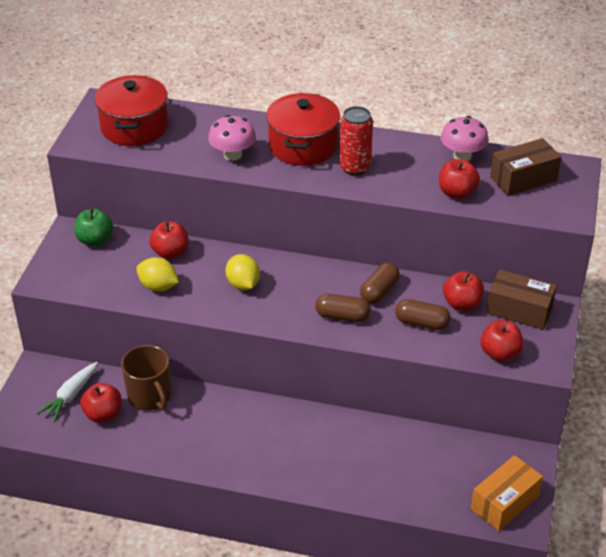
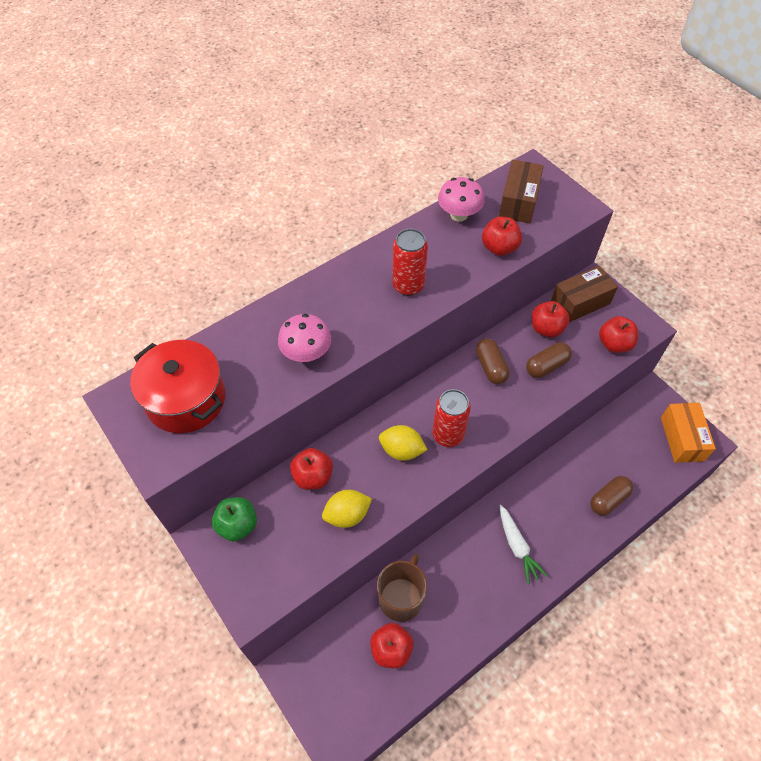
camera: 50 degrees left, 15 degrees up
white carrot [37,362,98,422] -> white carrot moved to [500,505,547,584]
brown mug [121,345,171,411] -> brown mug turned 75 degrees counterclockwise [377,553,427,622]
red pot [266,93,340,166] -> none
brown capsule [315,294,370,322] -> brown capsule moved to [590,476,633,516]
none -> red can [432,389,471,447]

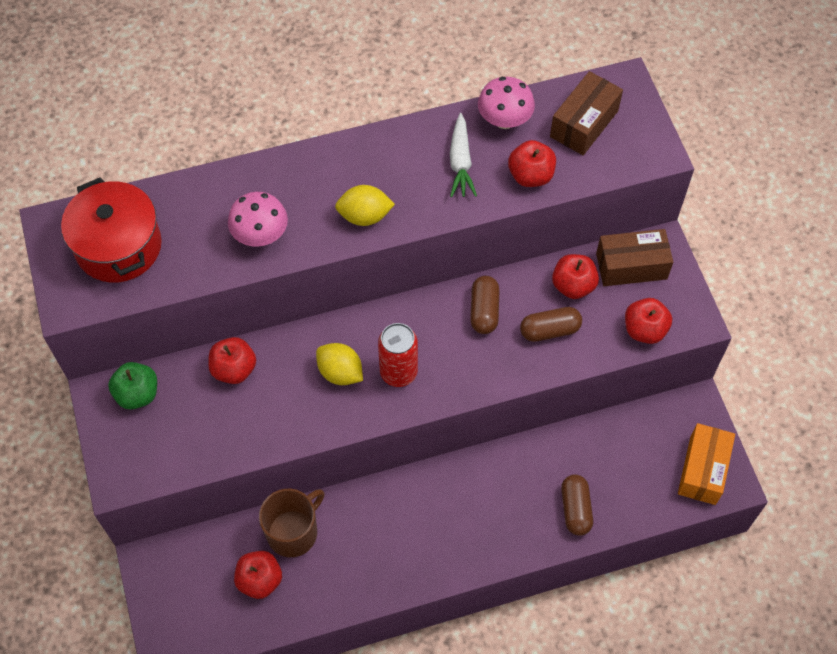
camera: 20 degrees right, 5 degrees up
yellow lemon [322,490,372,528] -> yellow lemon moved to [335,185,395,226]
red can [392,229,428,296] -> none
white carrot [500,505,547,584] -> white carrot moved to [450,113,477,197]
brown capsule [590,476,633,516] -> brown capsule turned 75 degrees counterclockwise [561,474,593,536]

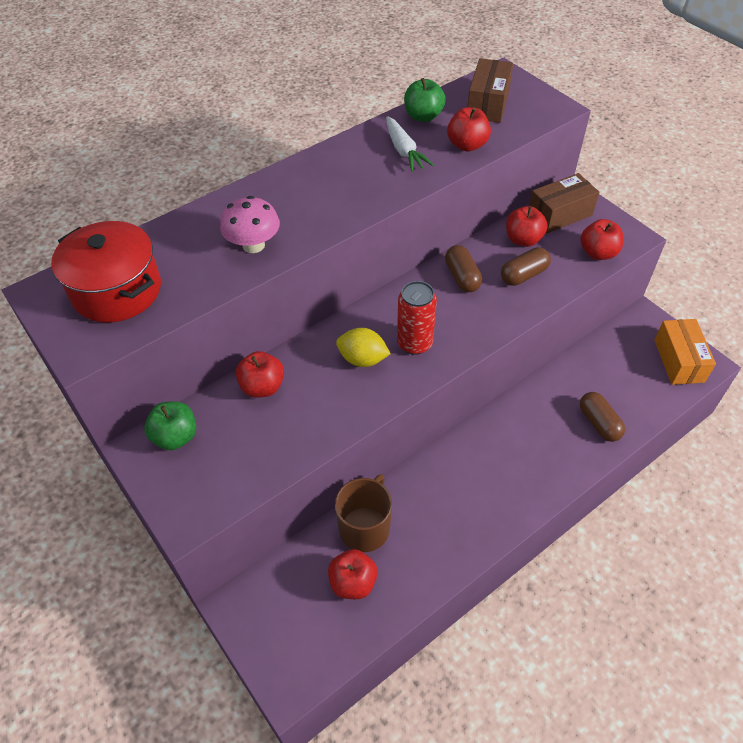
camera: 20 degrees left, 10 degrees down
yellow lemon [335,185,395,226] -> none
pink mushroom [478,77,535,129] -> green apple [404,78,446,122]

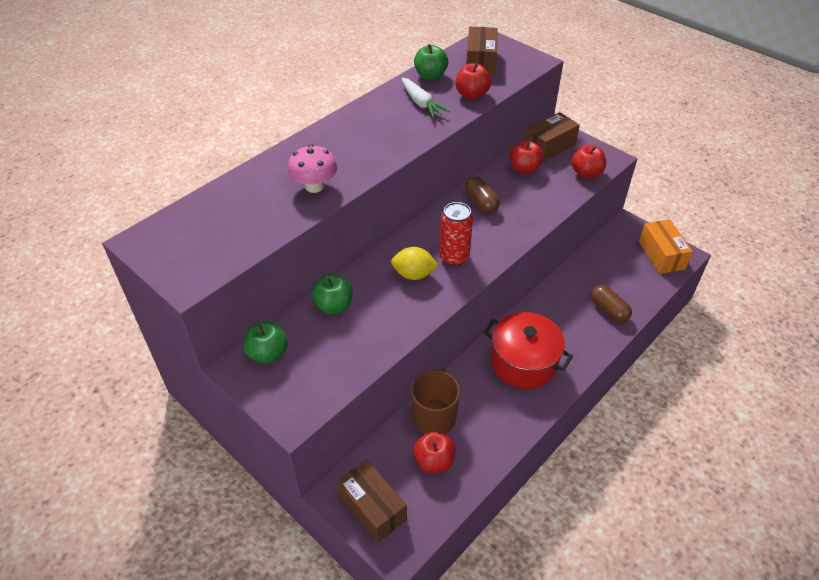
camera: 10 degrees left, 5 degrees down
red pot [51,221,161,323] -> red pot moved to [483,312,573,389]
red apple [236,351,284,398] -> green apple [312,274,353,314]
brown capsule [501,247,551,286] -> none
none -> brown box [337,460,407,543]

